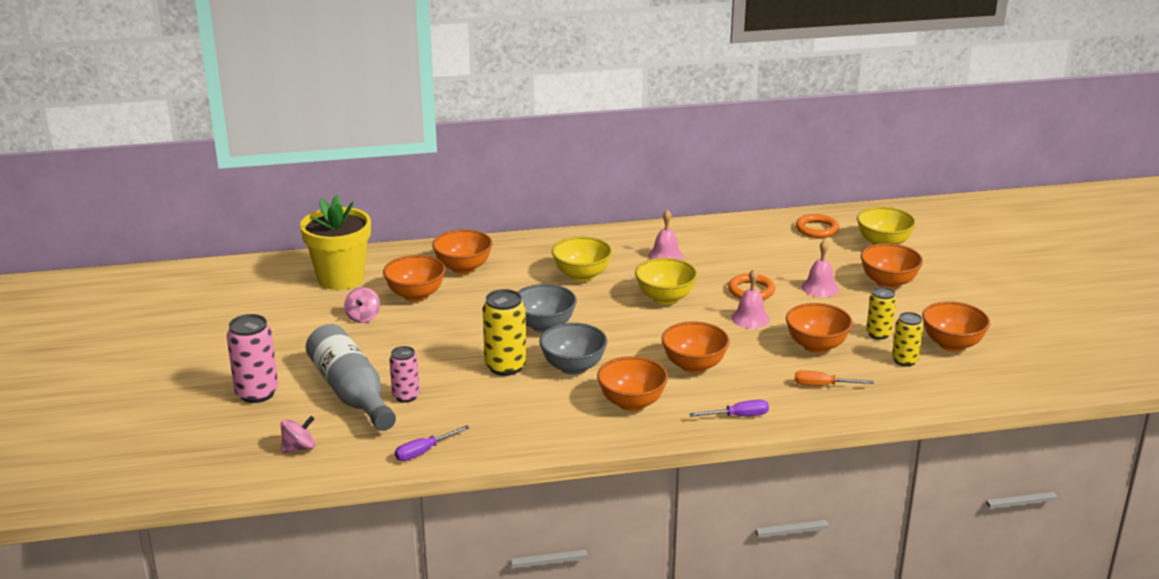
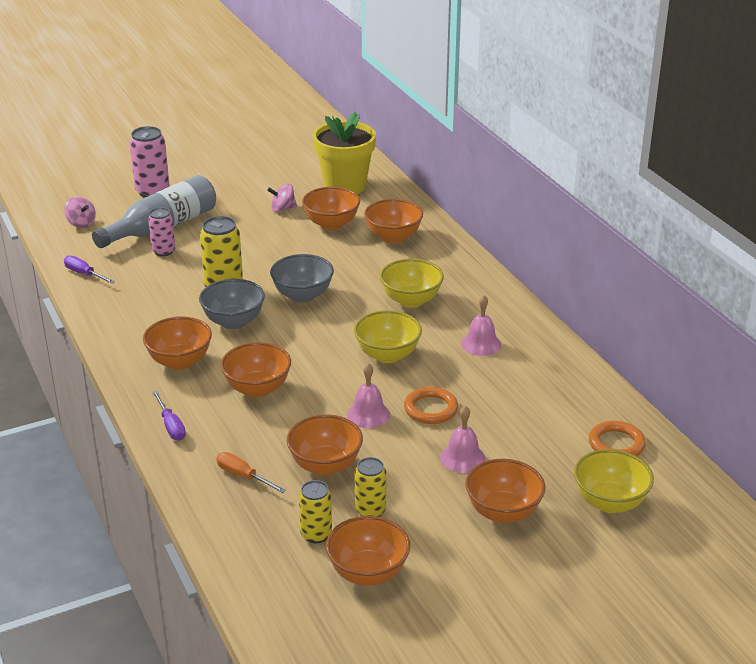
camera: 75 degrees right, 5 degrees up
orange screwdriver [795,370,874,386] -> orange screwdriver turned 45 degrees counterclockwise [216,452,286,493]

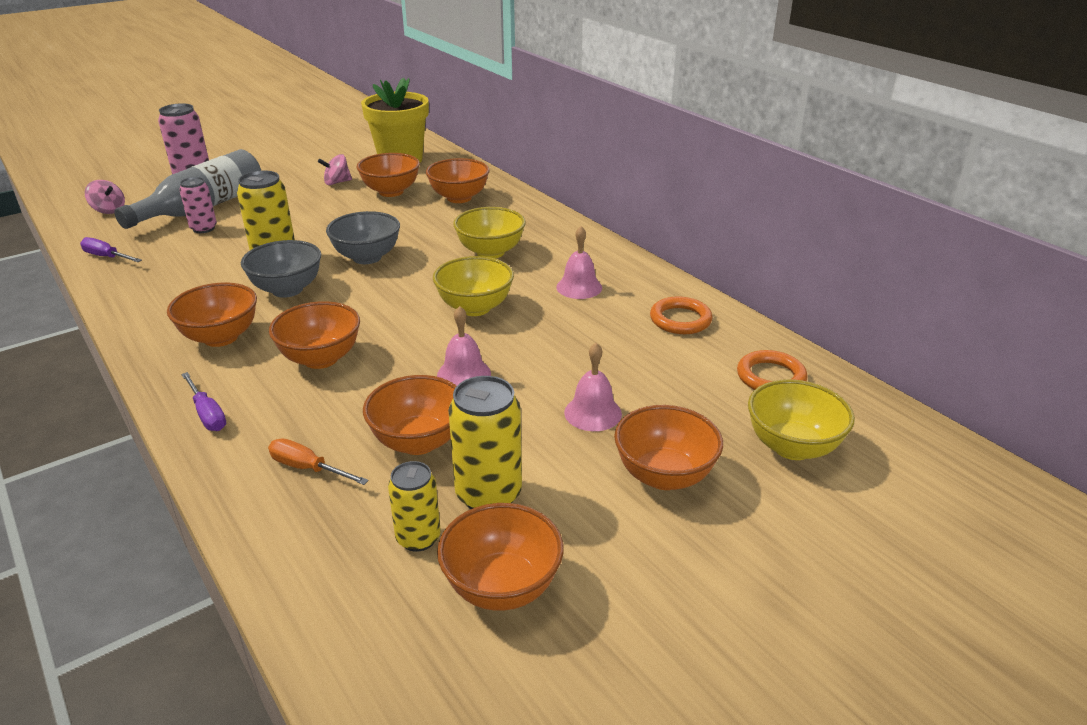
camera: 10 degrees left, 0 degrees up
yellow can [355,457,386,517] -> yellow can [448,376,522,509], size x1.57
orange ring [404,387,458,424] -> orange ring moved to [650,296,713,334]

